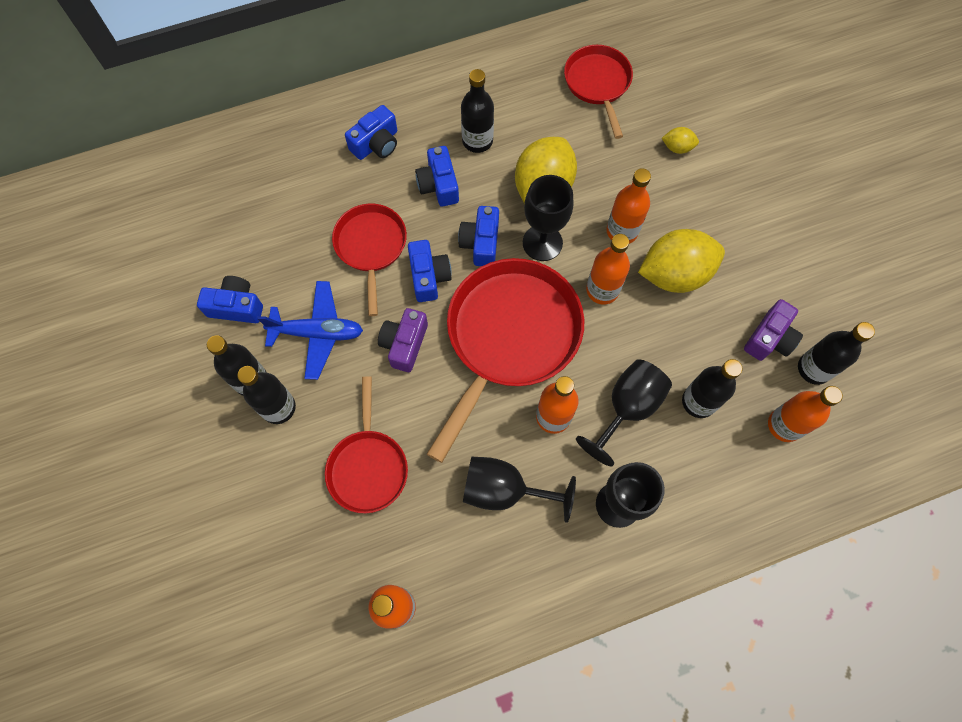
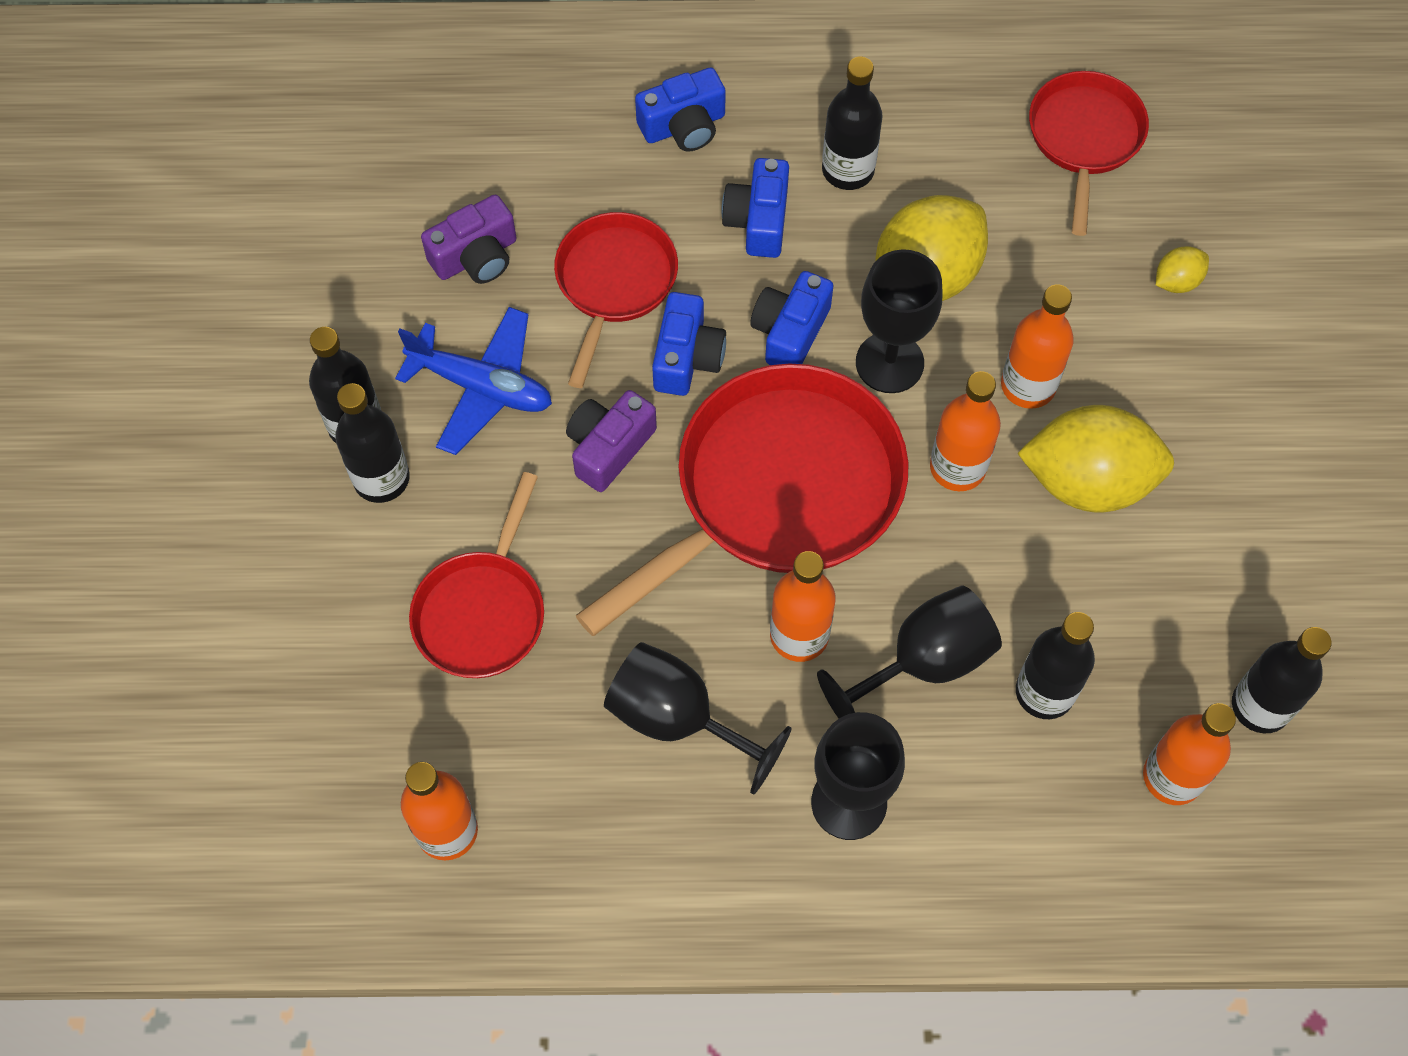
camera: 20 degrees right, 5 degrees down
blue camera [197,276,263,323] -> none
yellow lemon [662,127,699,154] -> yellow lemon turned 60 degrees counterclockwise [1156,246,1209,293]
purple camera [744,299,803,361] -> purple camera moved to [421,195,517,284]

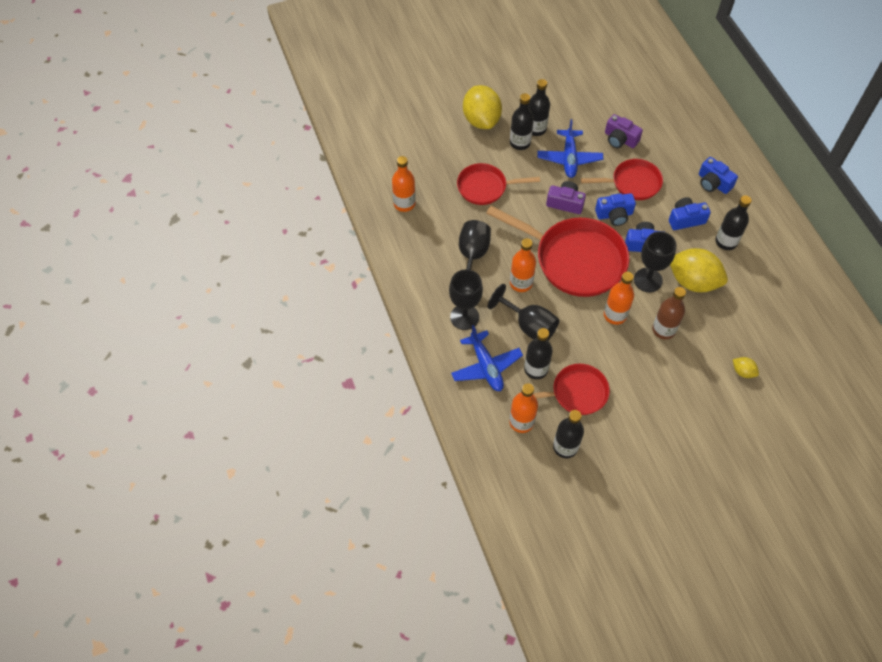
camera: 70 degrees right, 5 degrees down
orange bottle [1001,284,1074,409] -> brown bottle [652,287,686,339]
yellow lemon [1017,405,1174,512] -> yellow lemon moved to [463,85,502,129]
red pan [1029,71,1149,236] -> red pan moved to [533,364,610,415]
none -> blue plane [451,325,523,391]

